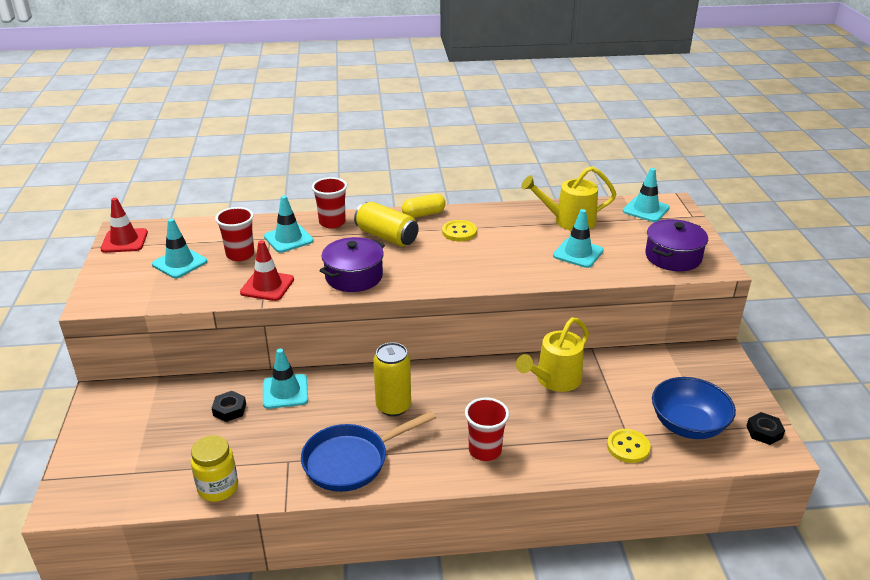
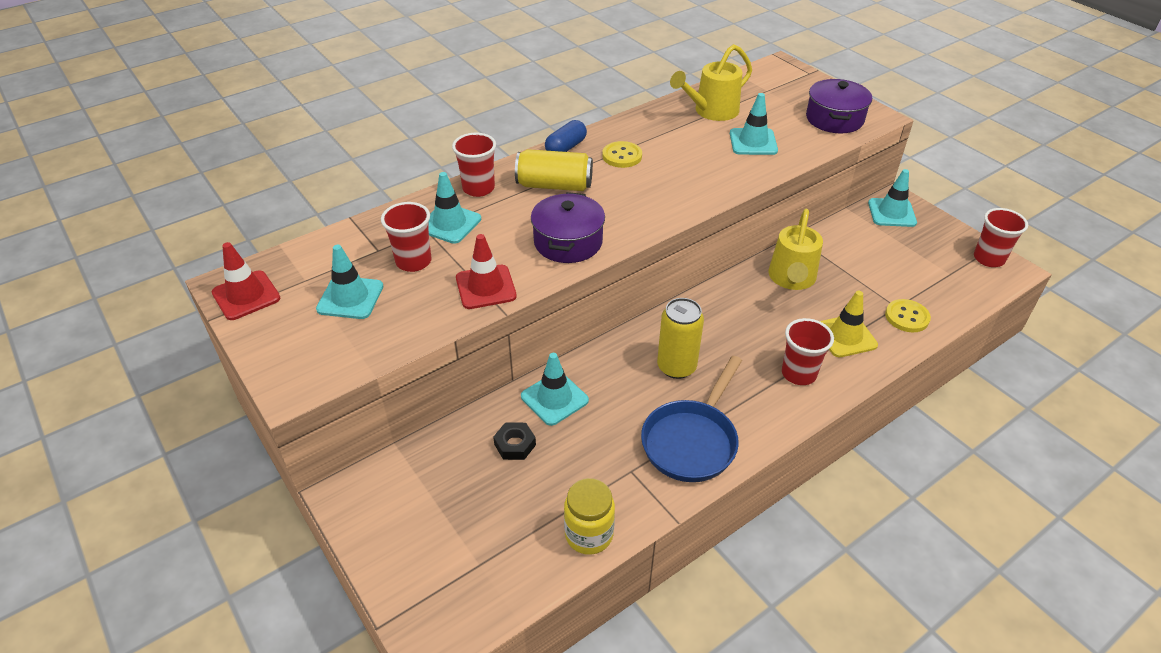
camera: 30 degrees left, 10 degrees up
yellow capsule [402,194,446,218] -> blue capsule [545,120,587,152]
turquoise traffic cone [623,168,670,222] -> turquoise traffic cone moved to [868,169,917,227]
blue bowl [652,377,736,439] -> none
black nut [747,412,785,445] -> red cup [974,208,1028,267]
none -> yellow traffic cone [820,291,878,357]

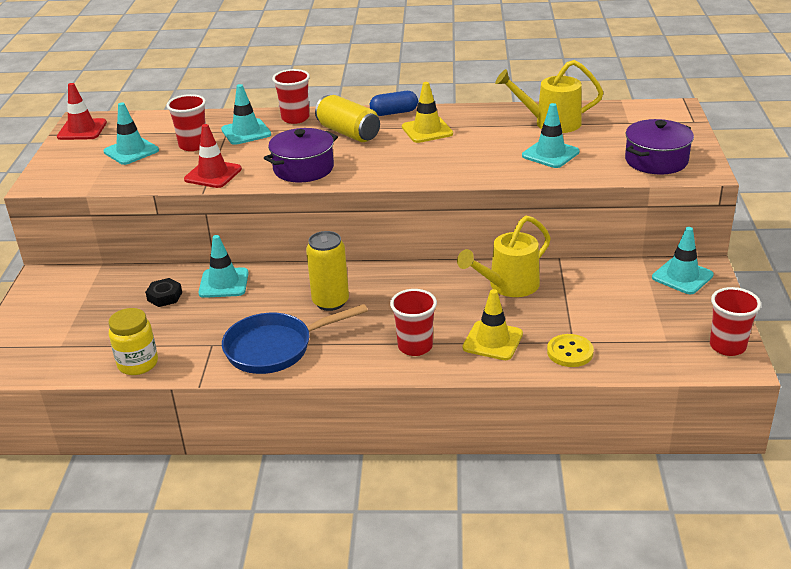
camera: 40 degrees right, 10 degrees down
yellow button [602,141,642,168] -> yellow traffic cone [402,82,453,143]

